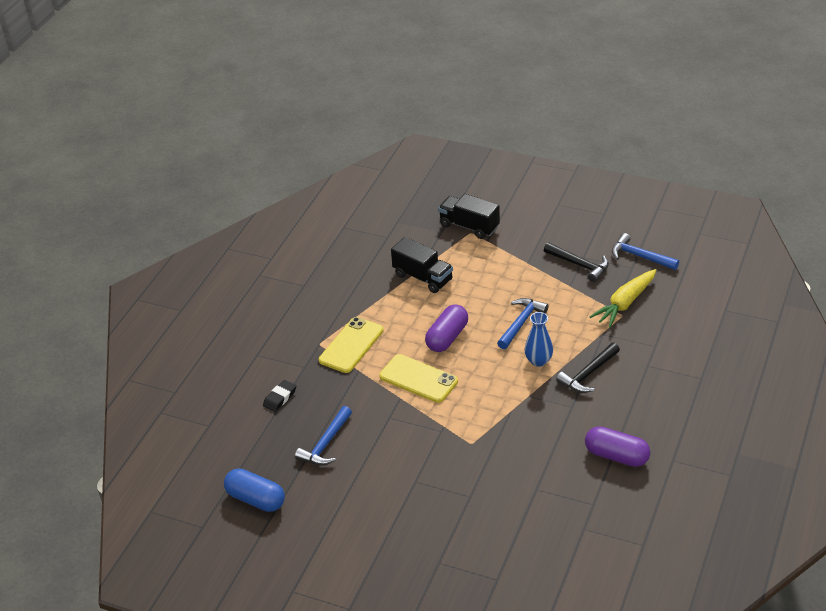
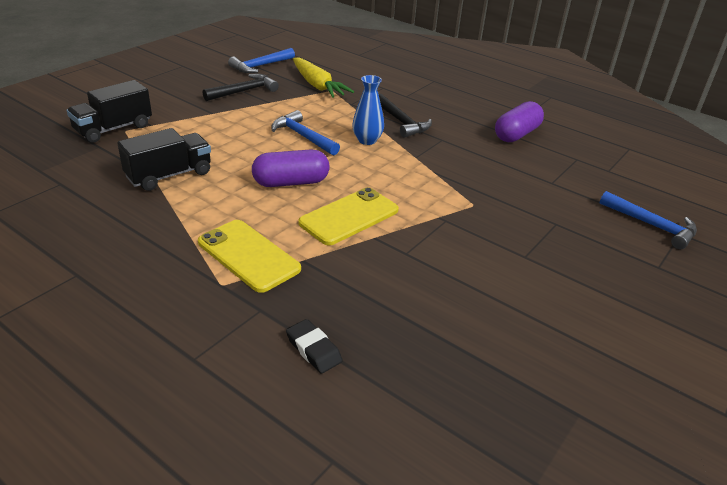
camera: 80 degrees left, 5 degrees down
blue capsule [224,469,285,512] -> none
blue hammer [295,406,352,466] -> blue hammer moved to [600,191,697,250]
purple capsule [425,304,468,352] -> purple capsule turned 60 degrees counterclockwise [252,149,329,187]

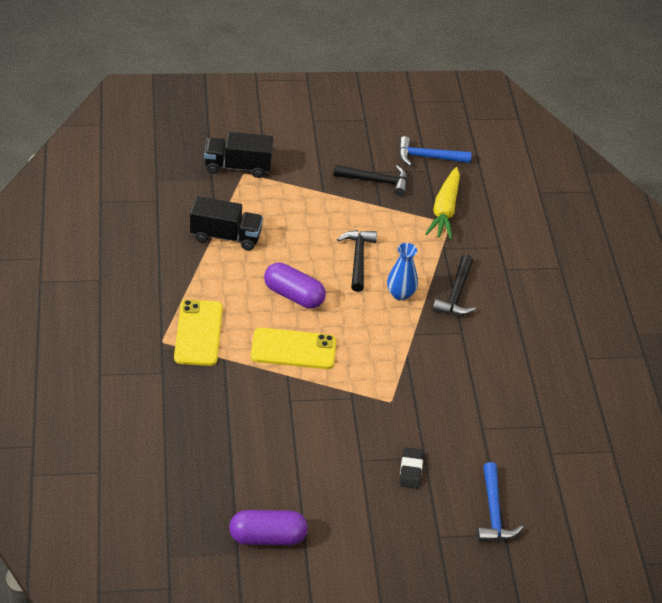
camera: 45 degrees right, 10 degrees up
blue hammer [271,110,340,156] -> black hammer [337,230,377,292]
black eraser [286,319,343,374] -> black eraser moved to [399,447,423,489]
purple capsule [495,101,544,142] -> purple capsule moved to [229,510,308,545]

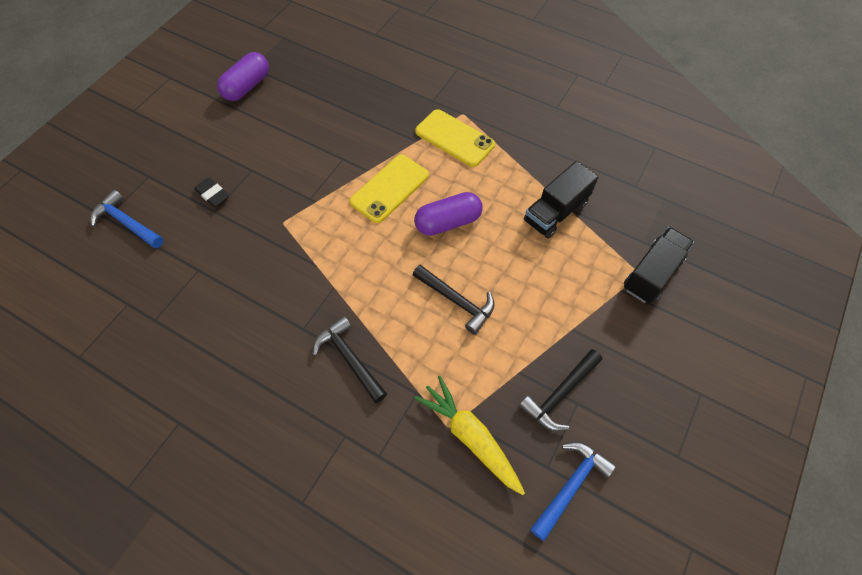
camera: 130 degrees right, 15 degrees up
blue vase [387,243,418,301] -> none

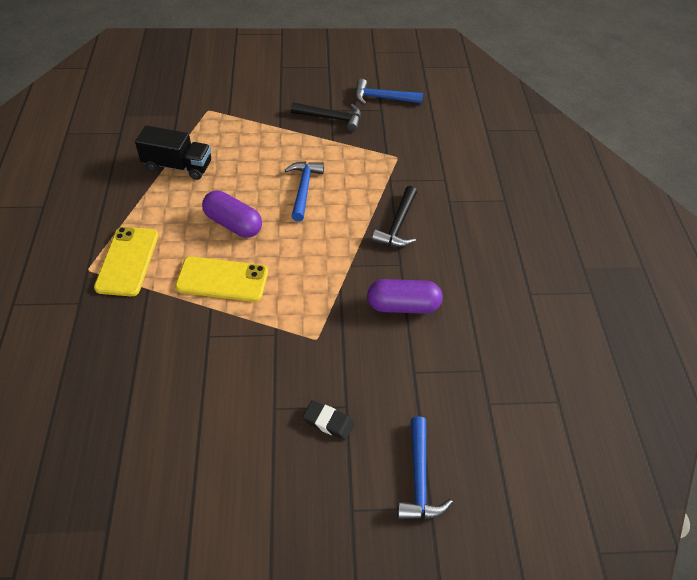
camera: 125 degrees left, 10 degrees down
black eraser [194,178,229,207] -> black eraser turned 75 degrees counterclockwise [303,400,355,440]
purple capsule [217,52,269,101] -> purple capsule moved to [367,279,443,314]
black hammer [413,265,495,335] -> blue hammer [285,161,324,221]
yellow carrot [414,376,525,495] -> none
black truck [624,227,694,304] -> none

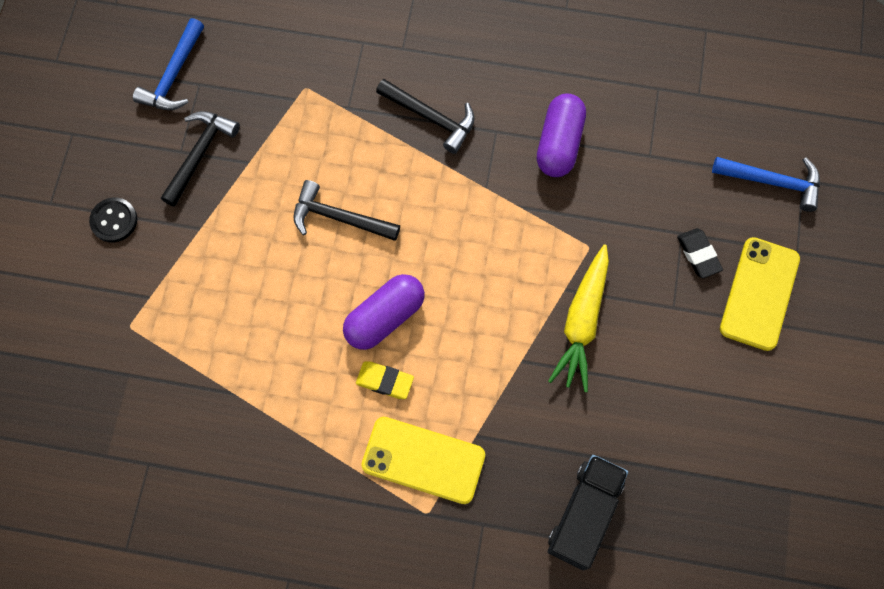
camera: 75 degrees left, 20 degrees up
black truck [135,125,211,180] -> black truck moved to [548,455,628,570]
yellow phone [175,257,268,302] -> yellow phone moved to [720,237,800,351]
blue hammer [285,161,324,221] -> black hammer [294,180,400,241]
black eraser [303,400,355,440] -> black eraser turned 60 degrees counterclockwise [677,228,723,278]
none -> black button [89,197,137,242]
none -> yellow eraser [356,361,414,399]
none -> yellow carrot [548,244,609,392]

